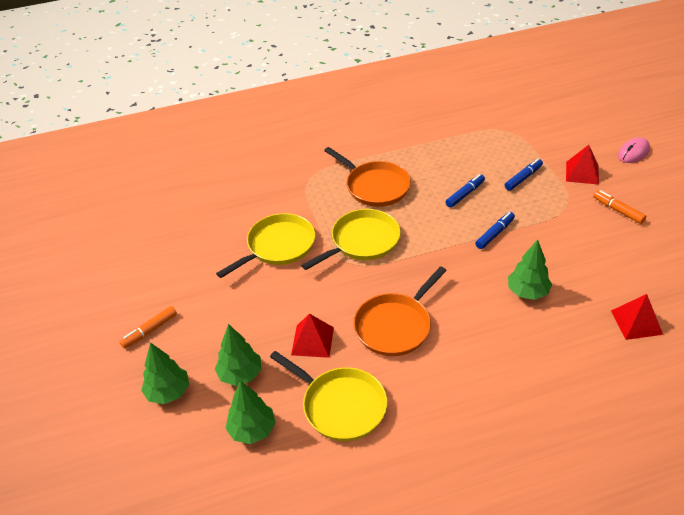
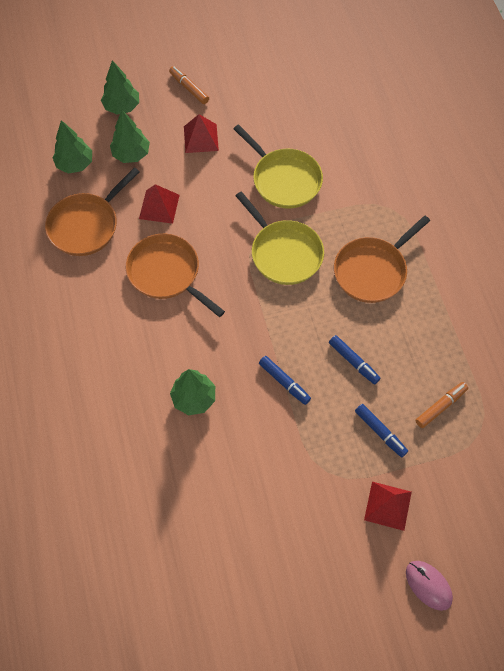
camera: 90 degrees right, 20 degrees up
yellow pan [270,351,387,441] -> orange pan [45,168,139,256]
orange marker [593,190,646,224] -> orange marker moved to [415,382,468,428]
red pyramid [611,294,663,340] -> red pyramid moved to [184,114,219,153]

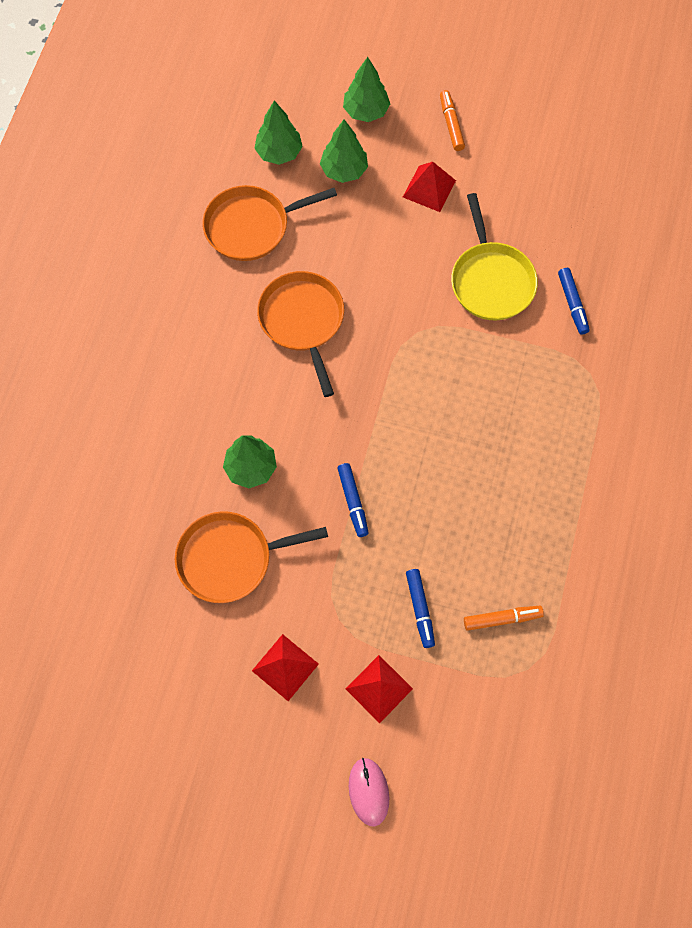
camera: 30 degrees right, 5 degrees up
red pyramid [139,184,180,224] -> red pyramid moved to [252,634,319,701]
yellow pan [235,191,324,285] -> none
blue marker [329,335,381,385] -> blue marker moved to [558,268,590,335]
orange pan [334,216,430,303] -> orange pan moved to [175,511,328,603]

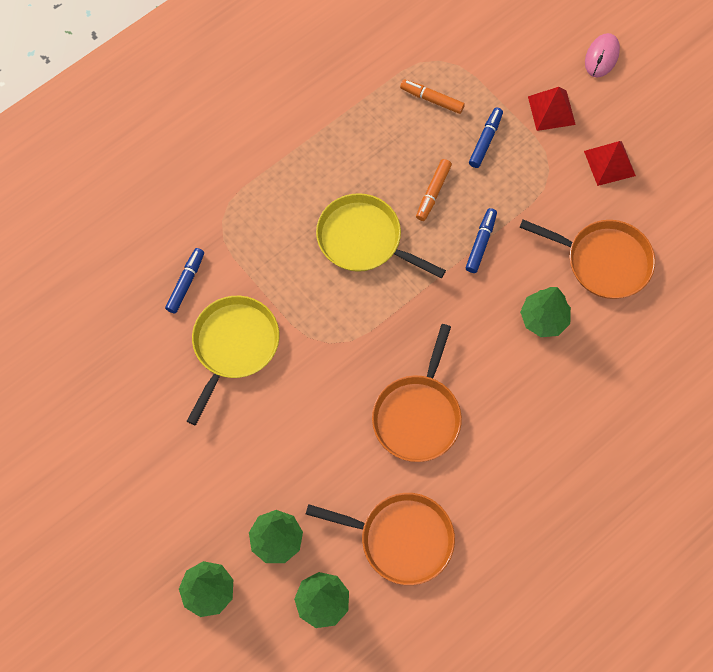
camera: 145 degrees left, 0 degrees up
red pyramid [403,162,456,212] -> none
orange marker [440,90,465,151] -> orange marker moved to [416,159,452,221]
none -> yellow pan [316,193,446,278]

